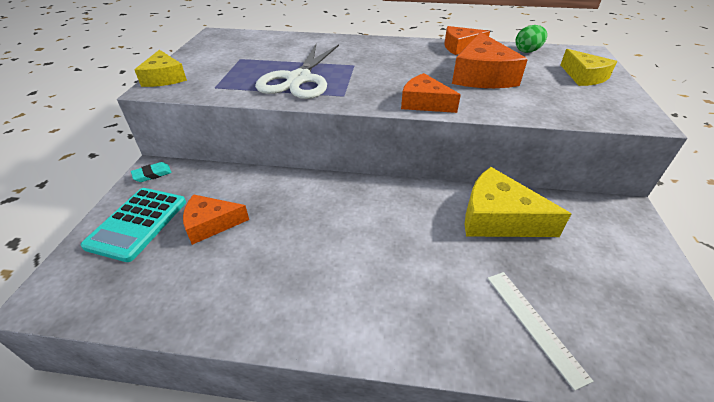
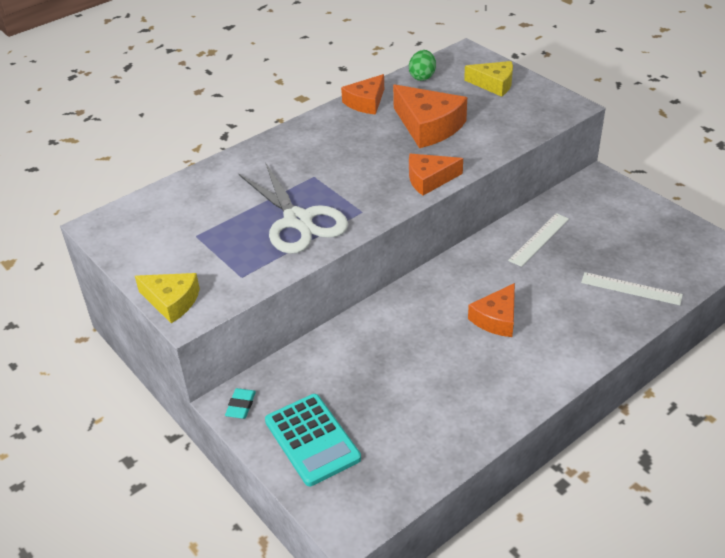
camera: 45 degrees left, 0 degrees up
orange cheese [183,194,249,245] -> orange cheese moved to [468,283,515,337]
yellow cheese [465,167,571,237] -> white ruler [508,213,569,267]

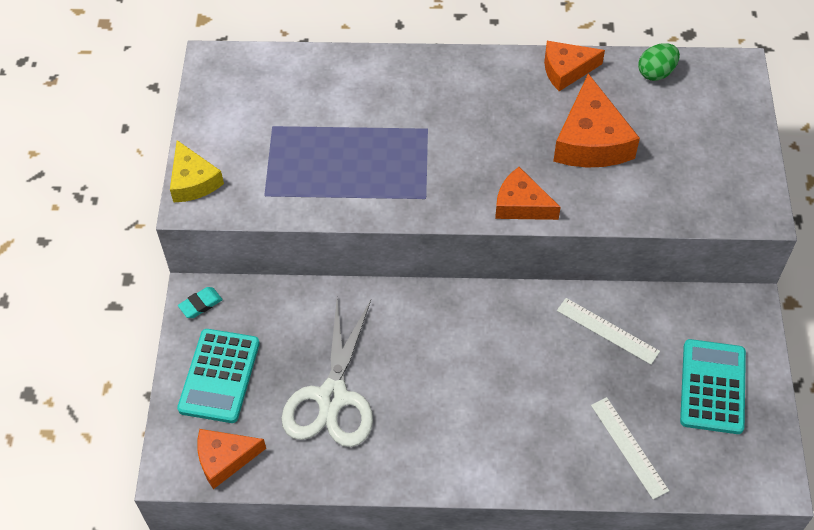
camera: 40 degrees right, 15 degrees up
white scissors [239,162,348,254] -> white scissors moved to [282,300,373,447]
yellow cheese [464,61,513,97] -> none
orange cheese [468,283,515,337] -> orange cheese moved to [197,429,266,489]
white ruler [508,213,569,267] -> white ruler turned 45 degrees clockwise [557,298,660,365]
none -> turquoise calculator [680,339,746,434]

